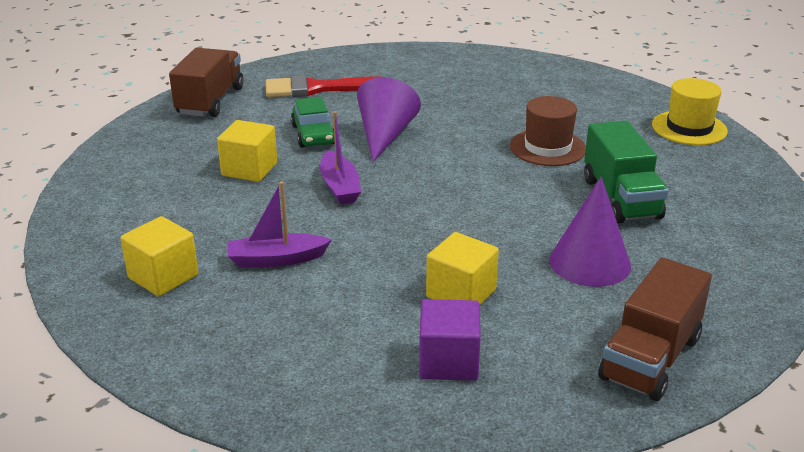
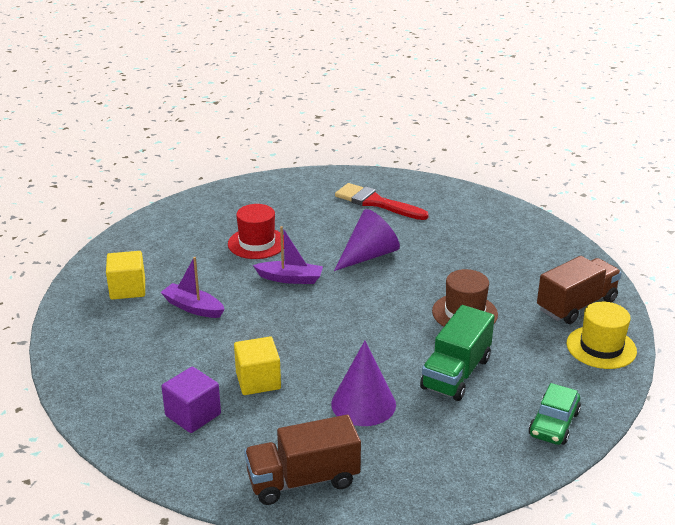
camera: 40 degrees right, 0 degrees up
brown truck [169,48,243,117] -> brown truck moved to [537,256,622,324]
yellow cube [217,120,277,182] -> red hat [228,204,284,259]
green car [291,97,335,148] -> green car moved to [528,383,581,445]
purple boat [320,111,361,204] -> purple boat turned 105 degrees counterclockwise [253,226,323,284]

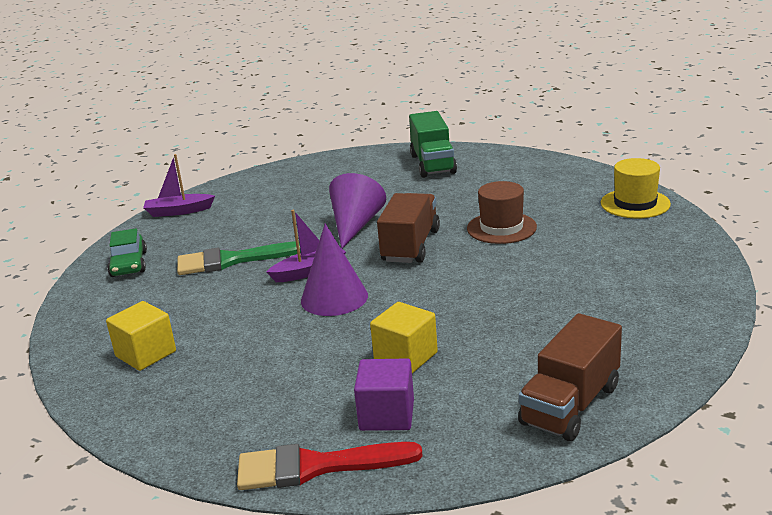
camera: 35 degrees left, 5 degrees down
purple boat [161,257,225,318] -> purple boat moved to [143,154,215,217]
red hat [228,204,284,259] -> green brush [177,241,301,275]
purple cone [331,341,396,426] -> purple cone moved to [301,223,368,316]
red brush [335,183,429,220] -> red brush moved to [237,442,423,490]
green truck [420,305,495,401] -> green truck moved to [409,111,457,178]
green car [528,383,581,445] -> green car moved to [107,228,147,277]
brown truck [537,256,622,324] -> brown truck moved to [377,193,440,263]

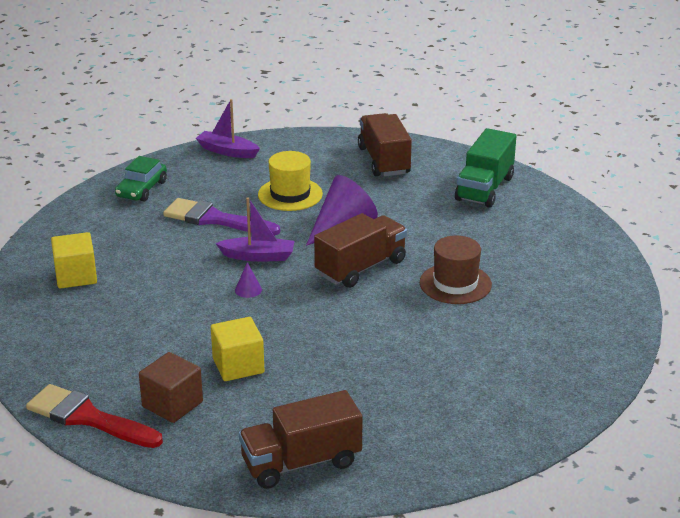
camera: 30 degrees right, 5 degrees up
green brush [177,241,301,275] -> purple brush [163,198,280,236]
purple cone [301,223,368,316] -> purple cone [235,262,262,298], size x0.43
purple cube [354,358,414,431] -> brown cube [139,352,203,423]
yellow hat [601,158,671,218] -> yellow hat moved to [258,151,323,211]
none -> brown truck [358,113,412,176]

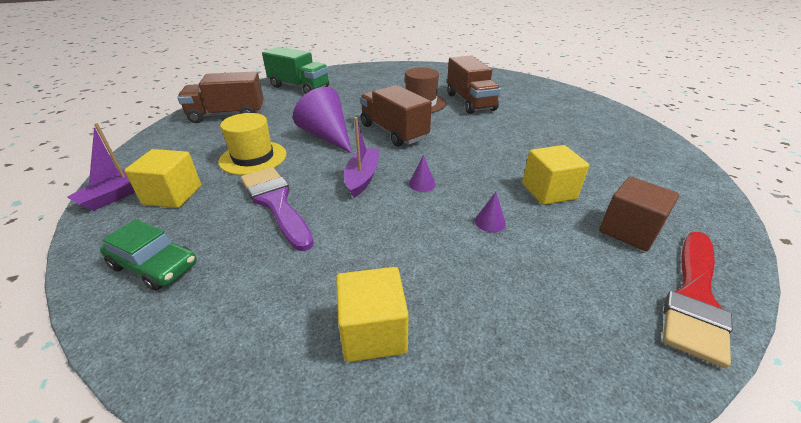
camera: 85 degrees left, 5 degrees up
purple brush [163,198,280,236] -> purple brush turned 120 degrees clockwise [241,167,314,251]
brown truck [239,390,363,489] -> brown truck moved to [447,55,501,114]
none -> yellow cube [124,149,201,208]
none -> purple cone [475,192,506,232]

